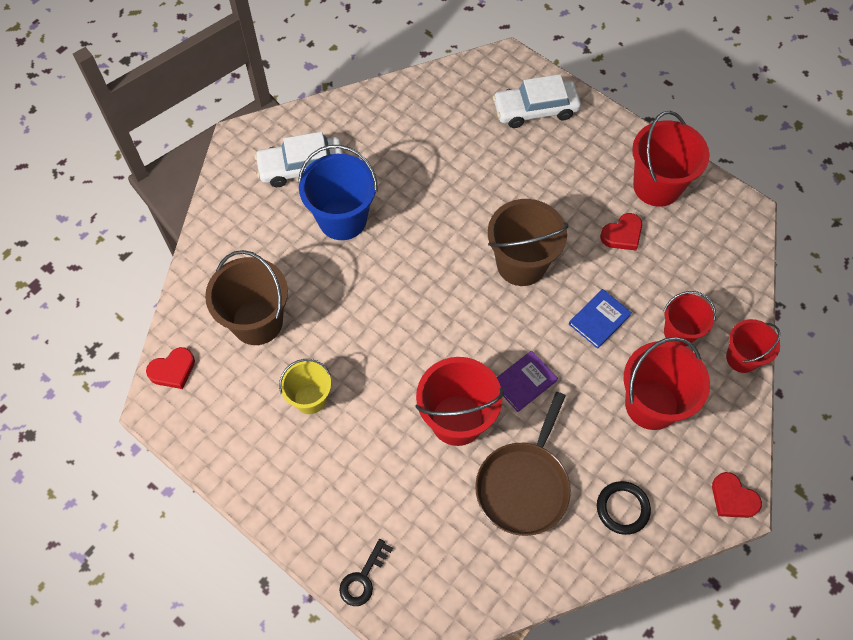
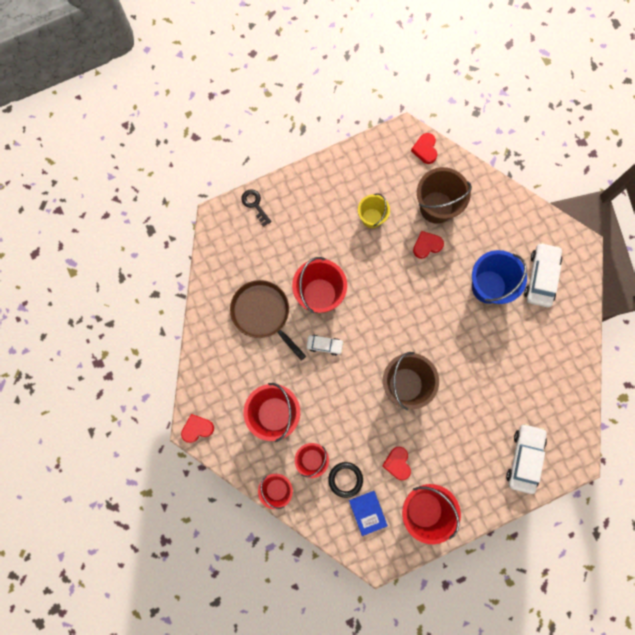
camera: 115 degrees right, 15 degrees up
purple book [497,351,558,412] -> white car [306,335,344,356]
blue book [569,289,632,349] -> blue book moved to [349,491,388,536]
black ring [597,481,651,535] -> black ring moved to [328,462,363,498]
none -> red heart [413,231,444,259]

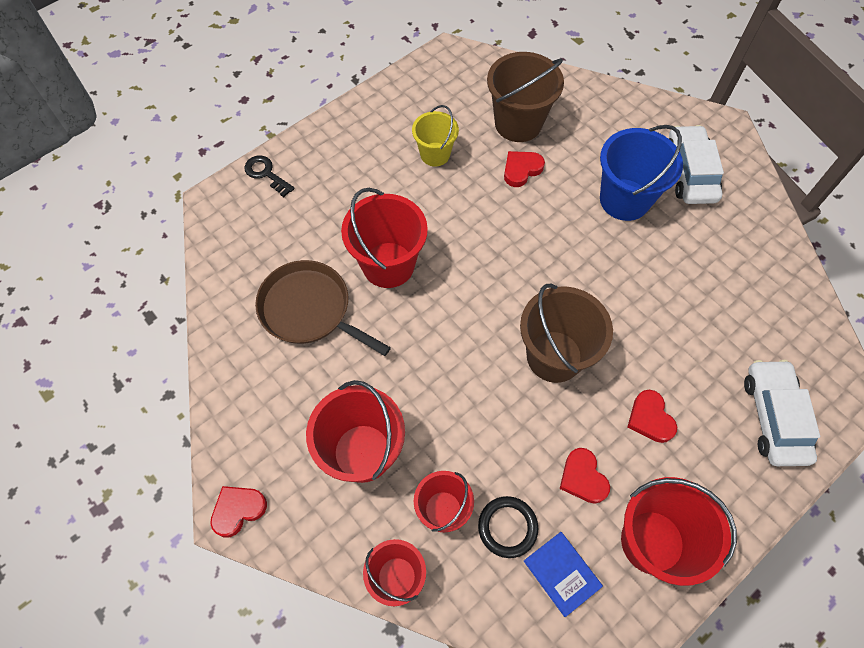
camera: 15 degrees left, 15 degrees down
white car [306,335,344,356] -> none
red heart [411,133,437,164] -> red heart moved to [628,390,677,443]

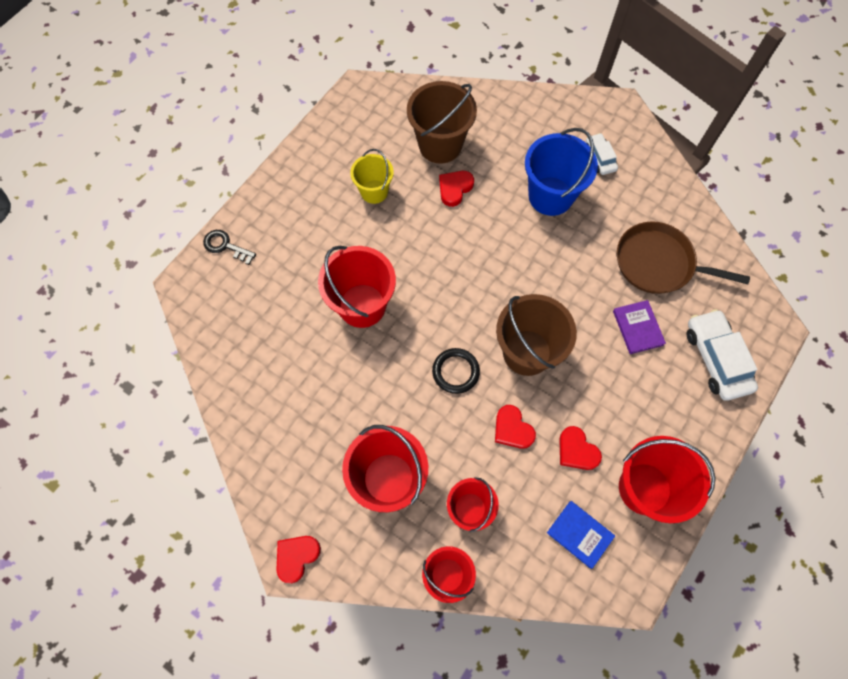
camera: 15 degrees left, 5 degrees up
brown pan [255,260,391,356] -> brown pan moved to [617,221,750,294]
black ring [478,496,538,558] -> black ring moved to [432,348,480,394]
red heart [628,390,677,443] -> red heart moved to [495,405,536,449]
white car [669,125,724,204] -> white car [586,133,618,175], size x0.56
none -> purple book [613,300,666,354]

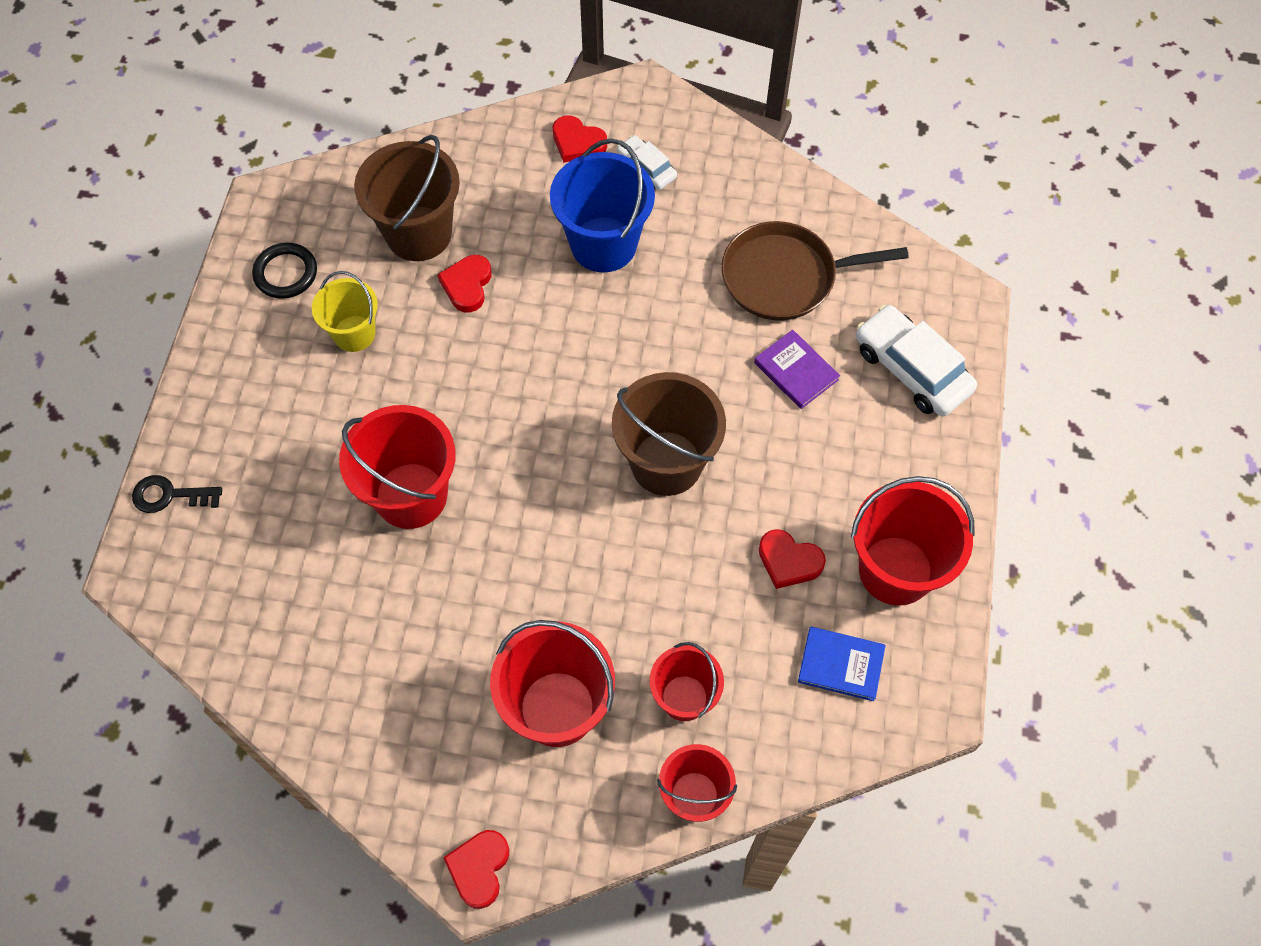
camera: 25 degrees left, 5 degrees down
black ring [432,348,480,394] -> black ring moved to [252,243,317,299]
red heart [495,405,536,449] -> red heart moved to [553,115,607,163]

